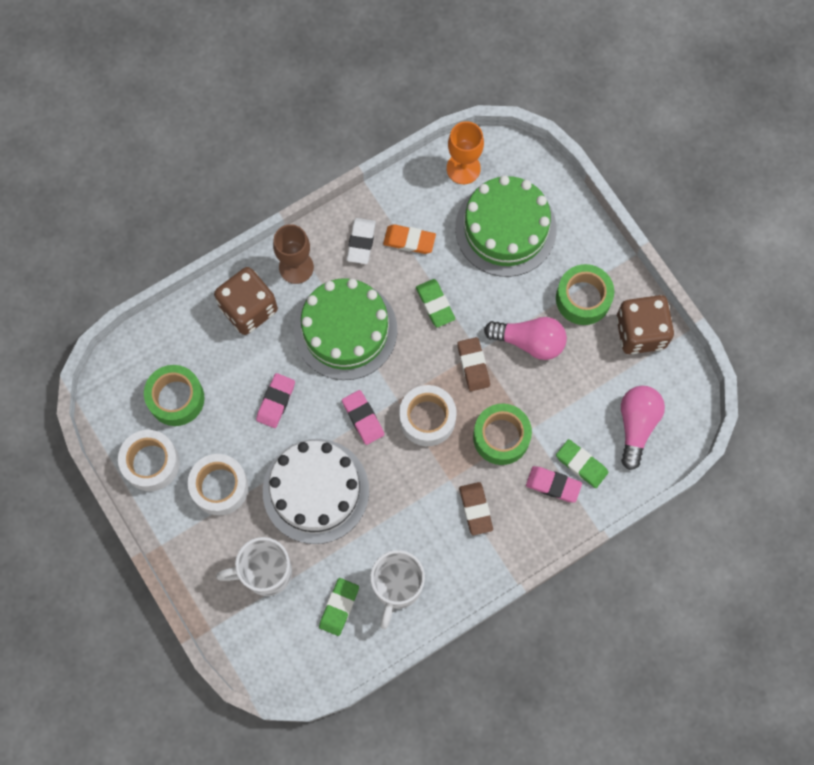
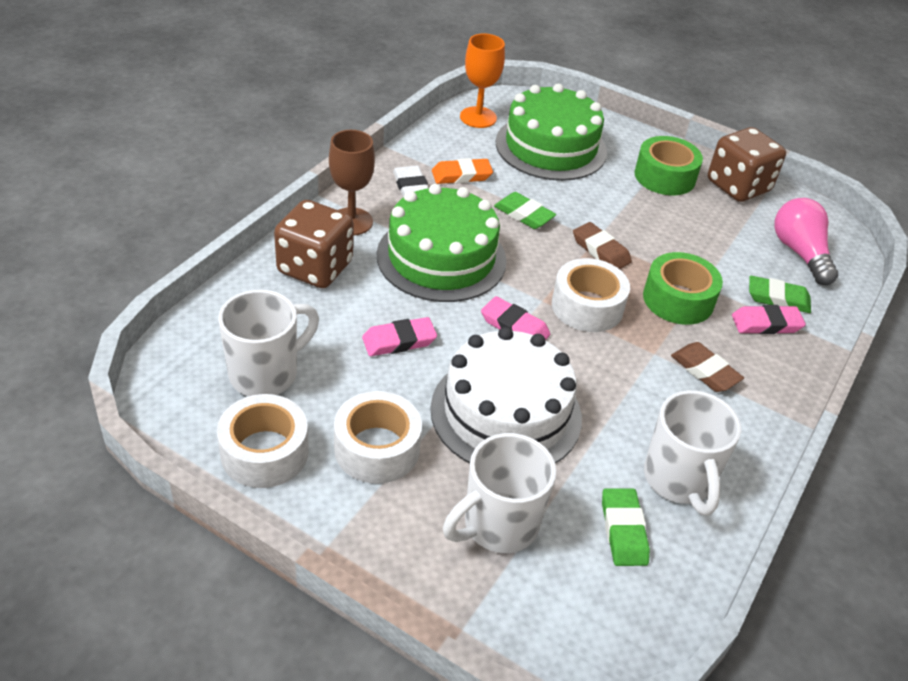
camera: 30 degrees left, 30 degrees down
green tape [144,365,204,426] -> white mug [218,290,319,396]
pink eraser [256,373,295,428] -> pink eraser turned 75 degrees clockwise [362,317,437,356]
pink light bulb [484,317,567,360] -> none

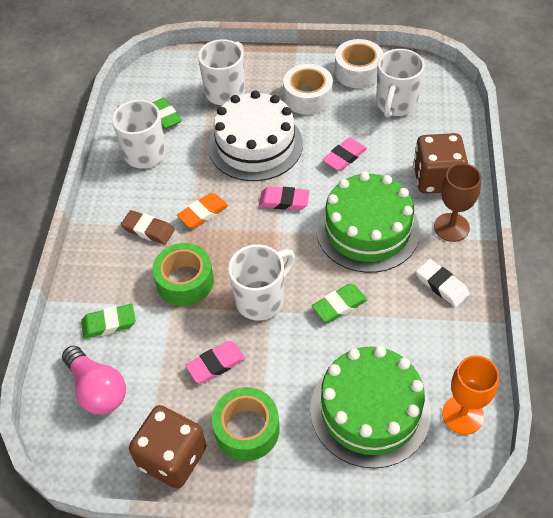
camera: 160 degrees right, 10 degrees up
orange eraser [432,158,493,184] -> orange eraser moved to [177,193,228,228]
green eraser [494,192,556,229] -> green eraser turned 45 degrees counterclockwise [312,284,367,323]
white tape [552,258,630,332] -> none
brown eraser [573,222,632,269] -> white mug [228,244,295,320]
pink eraser [732,305,806,334] -> pink eraser moved to [185,341,245,383]

